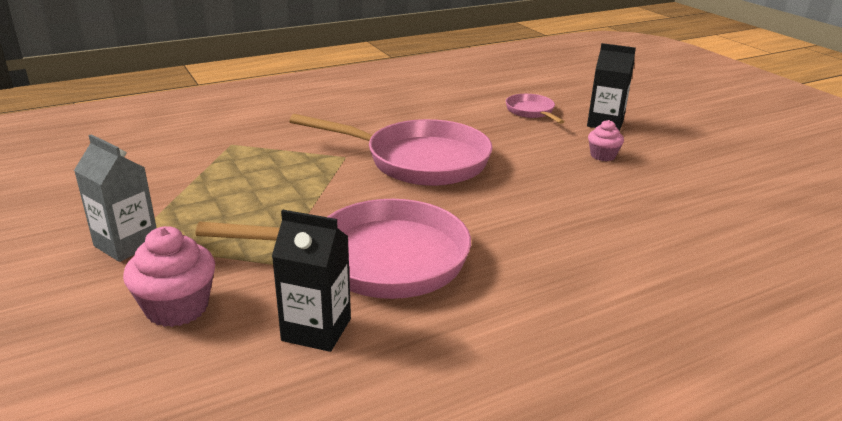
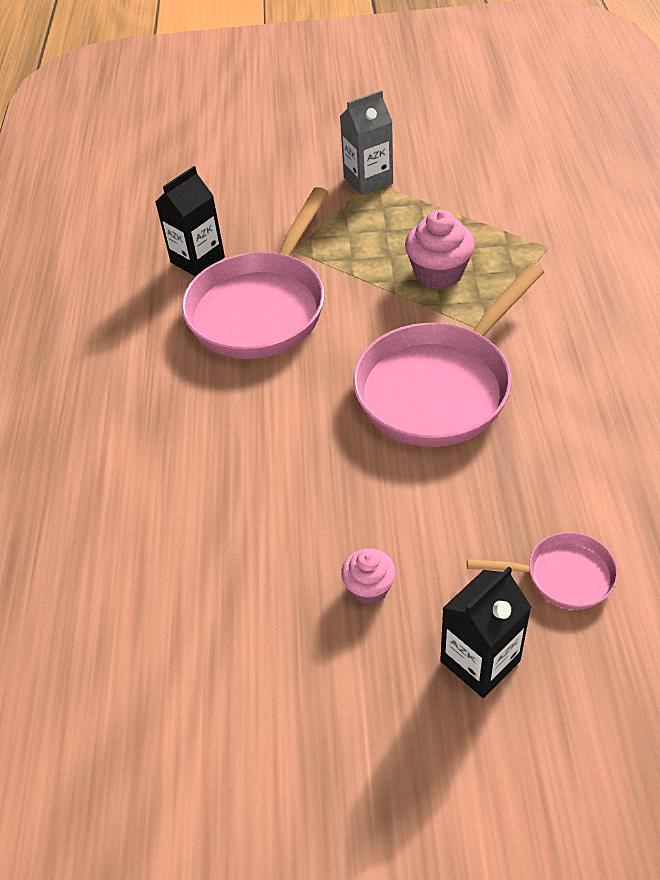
camera: 120 degrees right, 20 degrees up
pink cupcake [123,226,215,327] -> pink cupcake moved to [405,210,475,289]

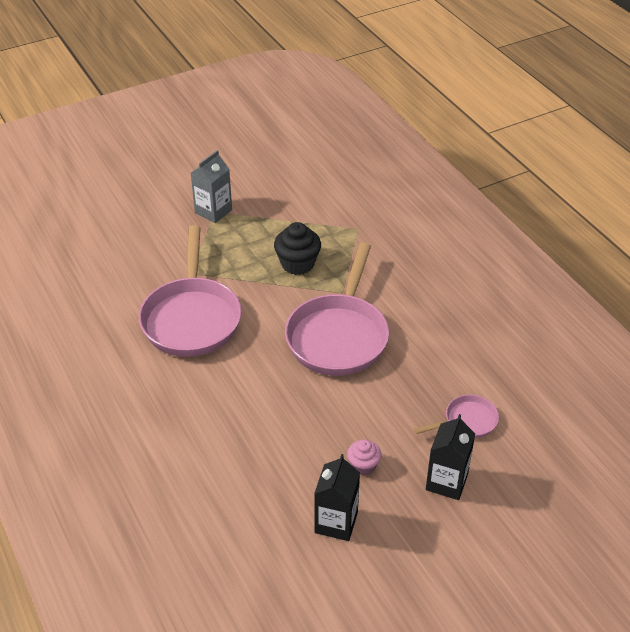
camera: 30 degrees left, 5 degrees down
black carton [155,166,225,277] -> black carton moved to [314,454,360,541]
pink cupcake [405,210,475,289] -> black cupcake [274,222,321,275]

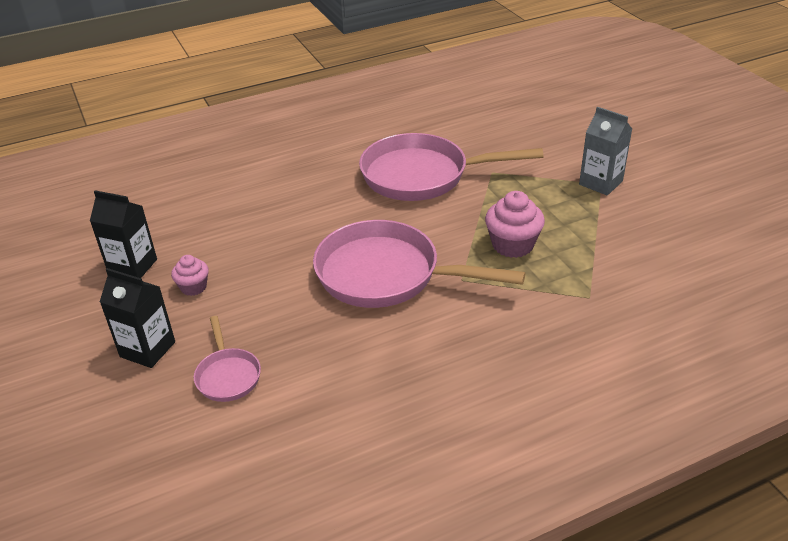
camera: 95 degrees right, 5 degrees down
black cupcake [274,222,321,275] -> pink cupcake [485,191,545,258]

